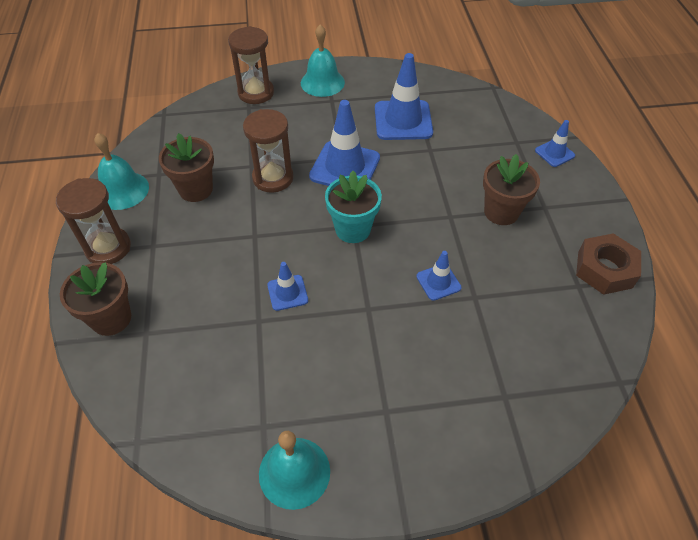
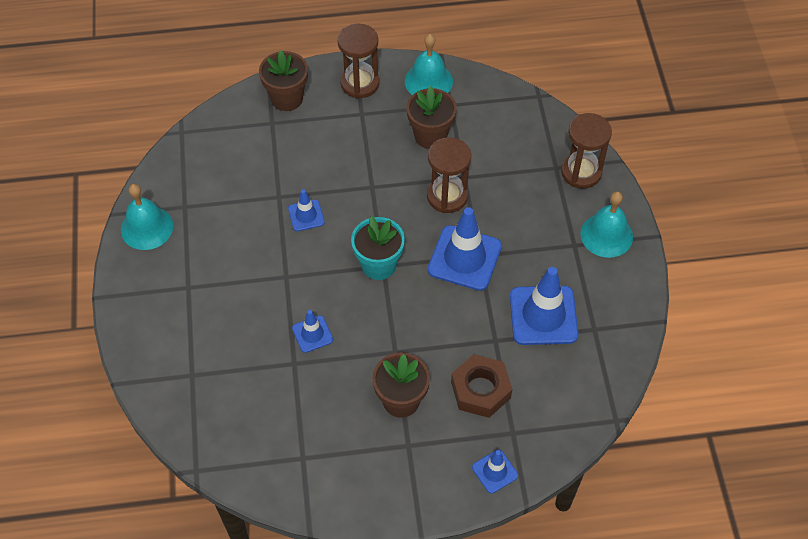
camera: 90 degrees right, 5 degrees up
brown nut [576,233,641,295] -> brown nut moved to [451,354,512,418]

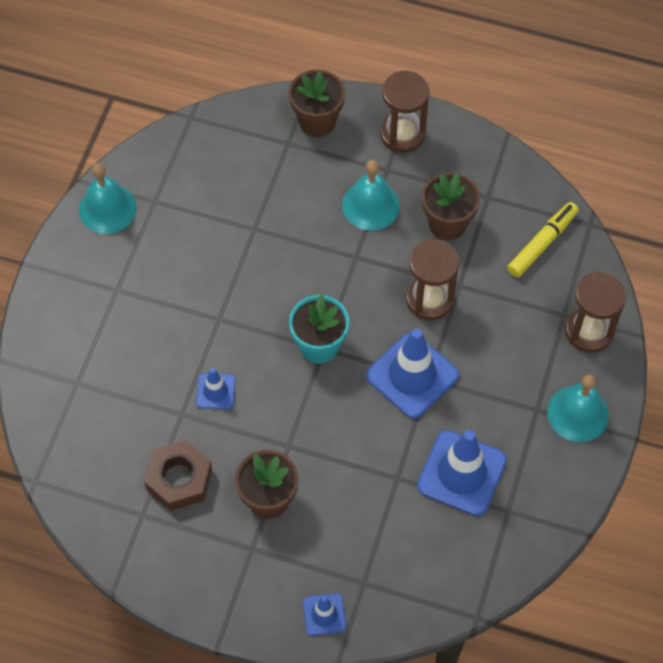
camera: 25 degrees right, 5 degrees up
blue traffic cone [288,189,325,231] -> none
turquoise bell [405,34,453,95] -> turquoise bell moved to [342,160,400,231]
brown nut [451,354,512,418] -> brown nut moved to [144,440,212,511]
none -> yellow marker [507,202,579,277]

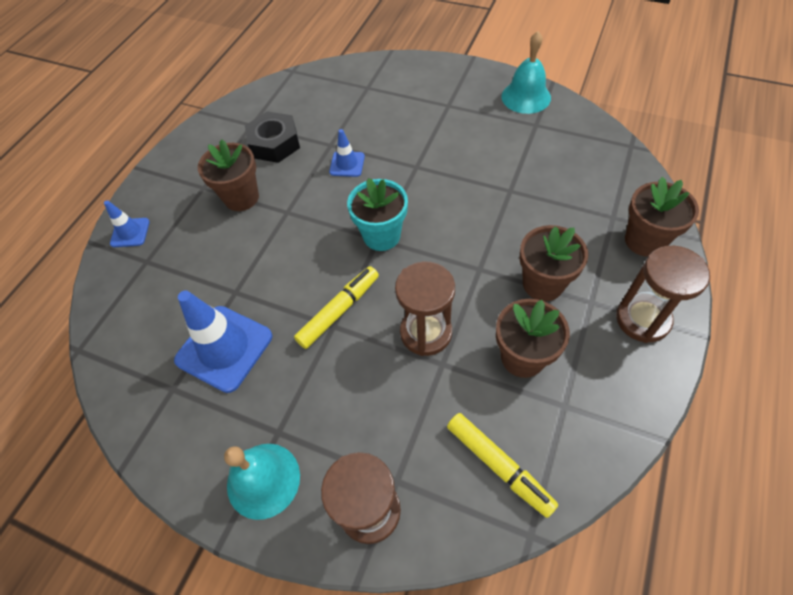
camera: 100 degrees right, 5 degrees down
brown nut [144,440,212,511] -> black nut [245,111,300,163]
turquoise bell [342,160,400,231] -> brown flower pot [520,225,588,301]
blue traffic cone [366,329,459,419] -> yellow marker [294,266,379,349]

